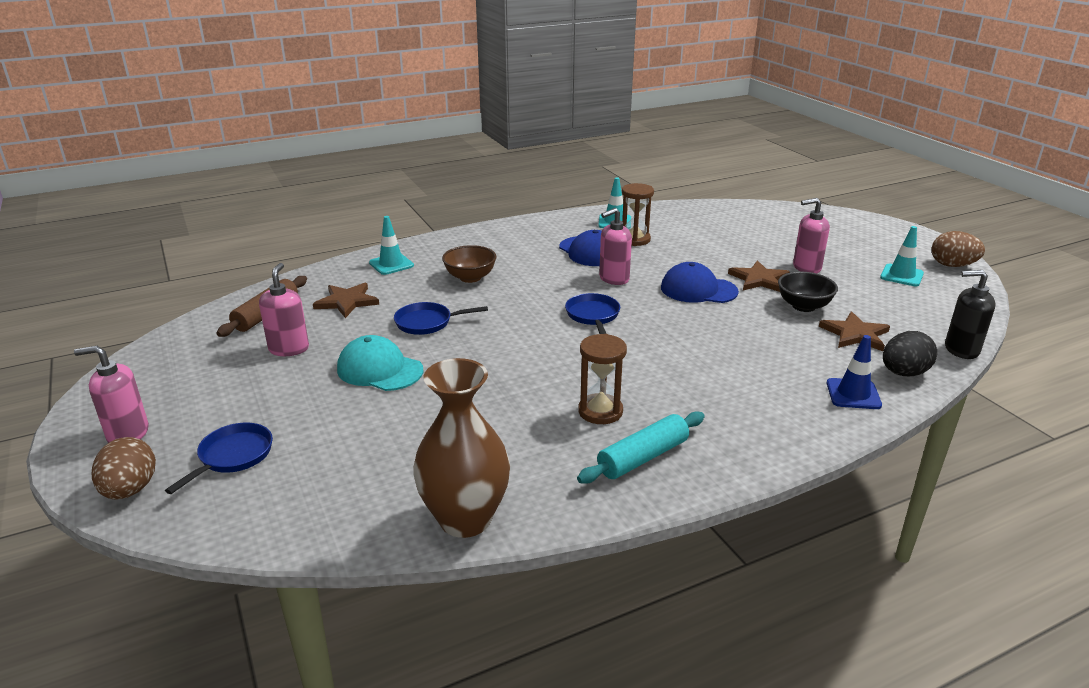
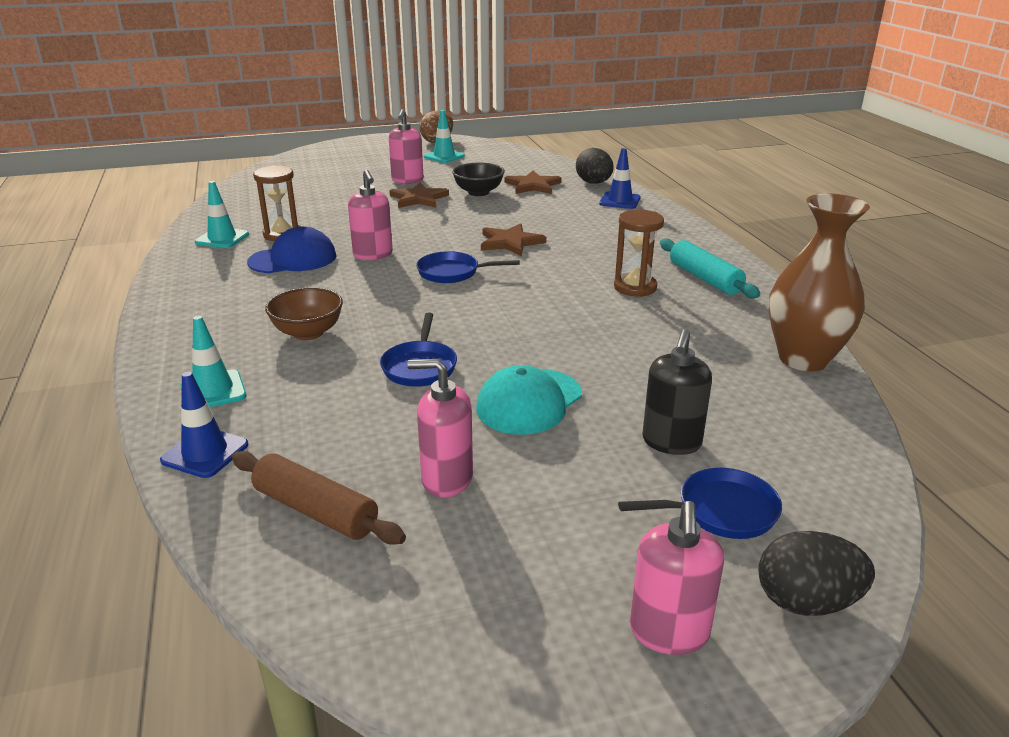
camera: 80 degrees left, 0 degrees up
brown egg [92,437,156,499] -> black egg [758,531,875,616]
blue pan [165,423,273,494] -> blue pan turned 135 degrees clockwise [618,468,782,539]
brown star [313,283,379,318] -> brown star moved to [481,223,546,256]
blue cap [661,262,739,303] -> none
black soap dispenser [945,270,995,359] -> black soap dispenser moved to [642,329,712,455]
none -> blue traffic cone [160,371,248,478]

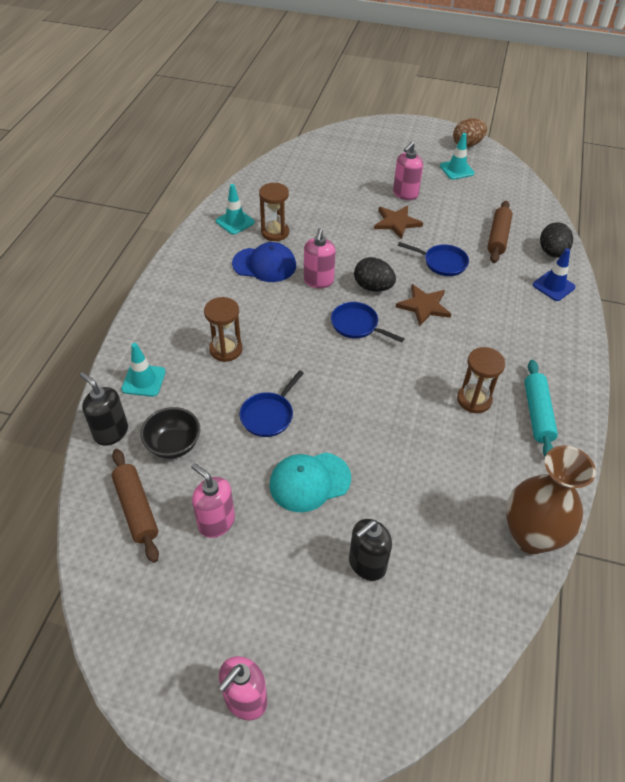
camera: 30 degrees right, 20 degrees up
blue traffic cone [160,371,248,478] -> black soap dispenser [80,372,128,446]
brown bowl [265,287,343,340] -> brown hourglass [204,297,243,362]
black bowl [452,163,505,196] -> black bowl moved to [140,407,200,459]
brown star [505,170,562,194] -> brown rolling pin [487,201,513,263]
blue pan [618,468,782,539] -> blue pan moved to [398,242,469,276]
black egg [758,531,875,616] -> black egg moved to [354,257,396,292]

